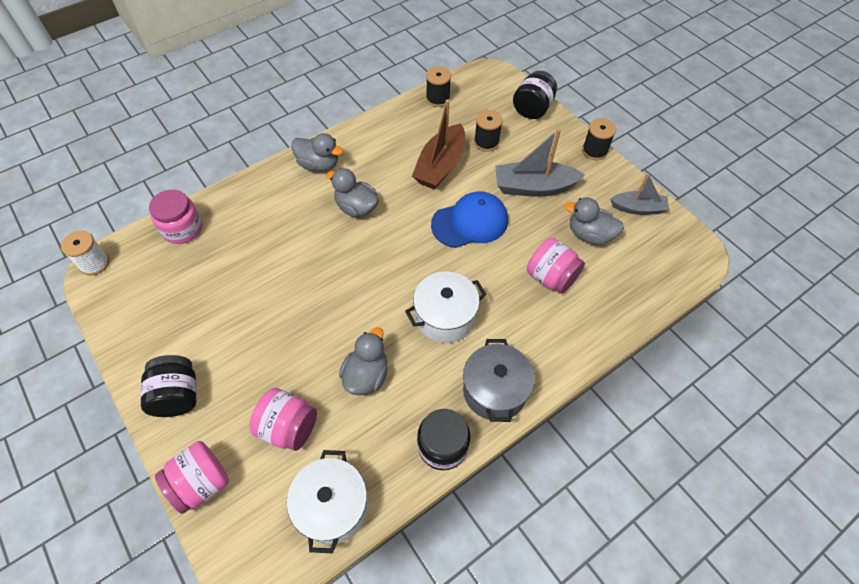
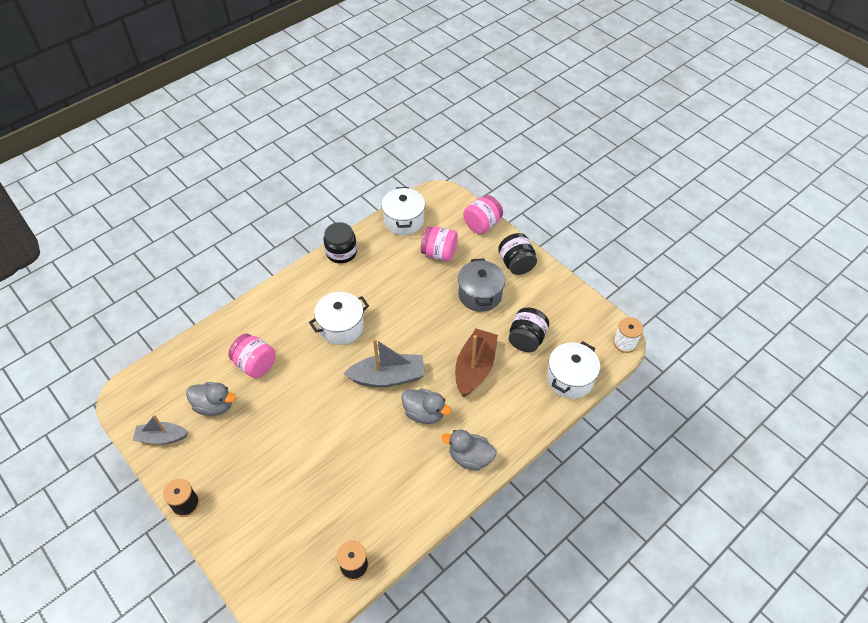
camera: 175 degrees right, 5 degrees down
pink jar [149,190,203,244] -> white pot [547,341,600,399]
grey duck [339,327,388,395] -> none
brown boat [412,100,465,190] -> brown boat moved to [455,329,498,397]
blue cap [431,191,508,248] -> none
grey pot [463,339,535,422] -> grey pot moved to [458,258,505,312]
black spool [474,110,503,152] -> none
grey boat [495,129,585,197] -> grey boat moved to [343,338,425,387]
black jar [513,71,557,119] -> black jar moved to [509,308,549,352]

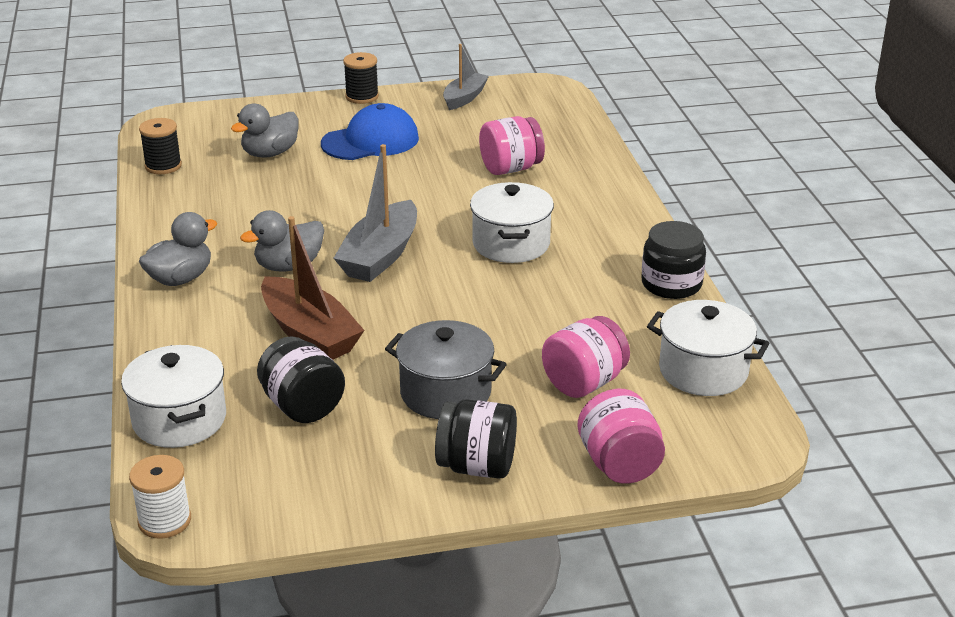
camera: 120 degrees right, 20 degrees down
grey duck [186,382,235,416] -> grey duck moved to [231,103,299,158]
none -> blue cap [321,103,419,160]

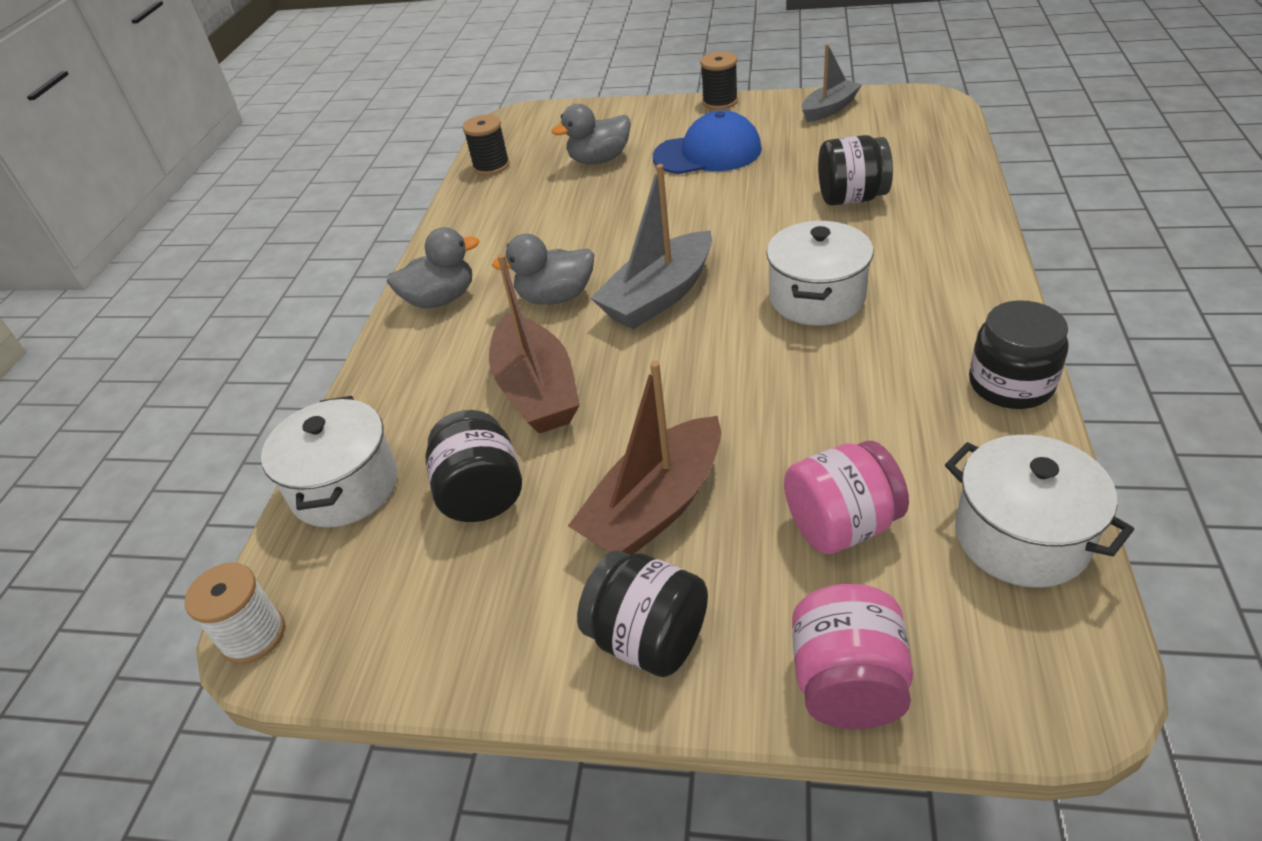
camera: 25 degrees right, 10 degrees up
grey pot [385,320,507,419] -> brown boat [568,361,721,555]
pink jar [479,116,545,175] -> black jar [818,135,893,206]

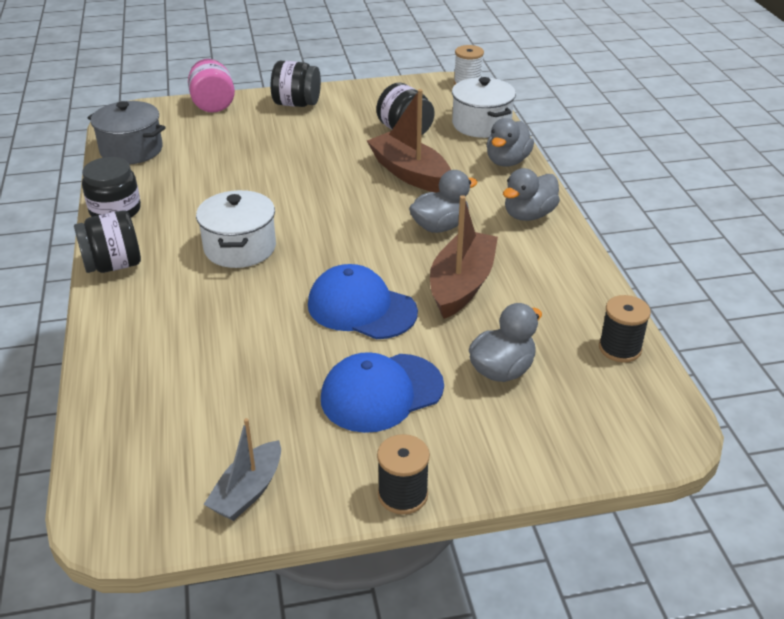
camera: 155 degrees right, 5 degrees down
brown boat [568,361,721,555] -> brown boat moved to [430,195,498,319]
grey boat [591,164,712,330] -> none
pink jar [784,441,909,554] -> none
black jar [818,135,893,206] -> black jar moved to [74,210,141,273]
white pot [945,435,1134,588] -> grey pot [88,101,166,165]
none -> blue cap [308,264,418,339]
none -> grey duck [487,118,534,167]

